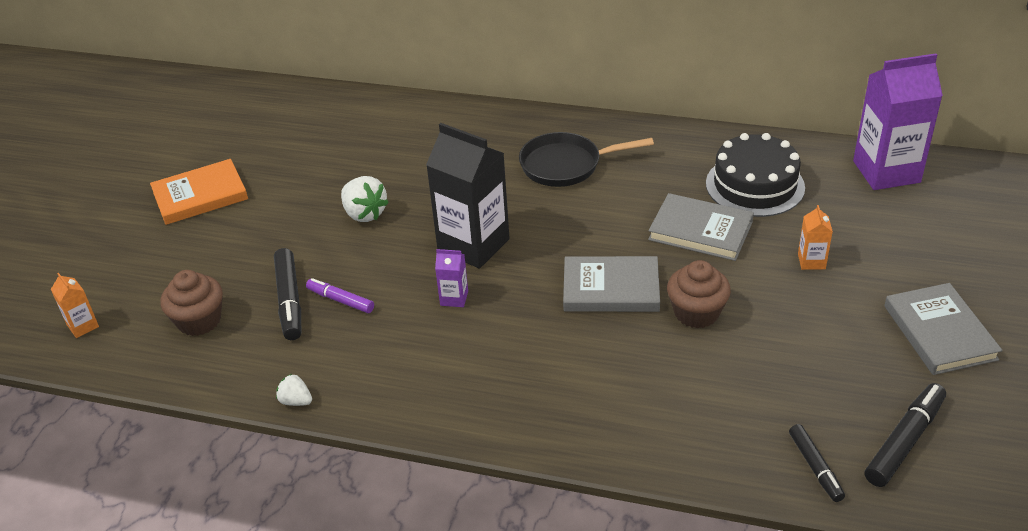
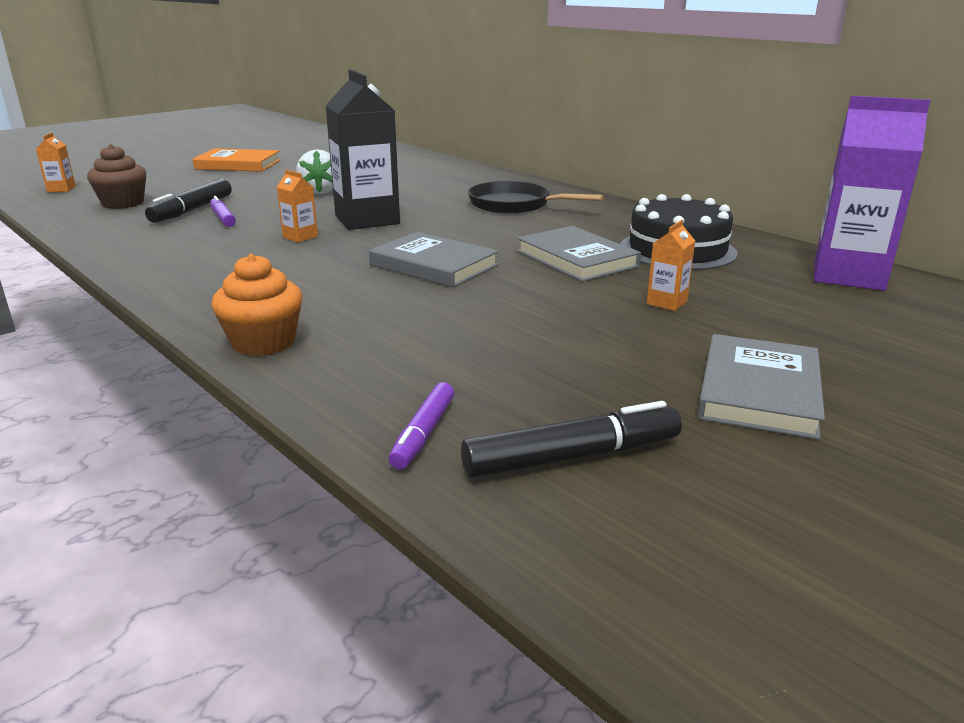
camera: 30 degrees right, 15 degrees down
white strawberry [276,374,312,406] -> none
purple carton [435,249,468,307] -> orange carton [277,170,318,242]
brown cupcake [667,260,731,328] -> none
black marker [789,424,845,502] -> purple marker [388,382,455,469]
none -> orange cupcake [211,254,303,356]

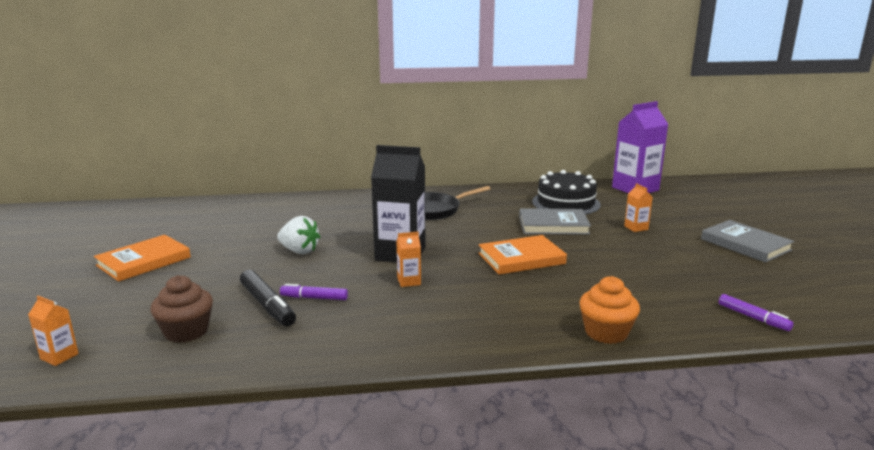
camera: 55 degrees left, 5 degrees down
grey book [369,232,499,287] -> orange book [478,235,567,275]
black marker [461,401,682,478] -> none

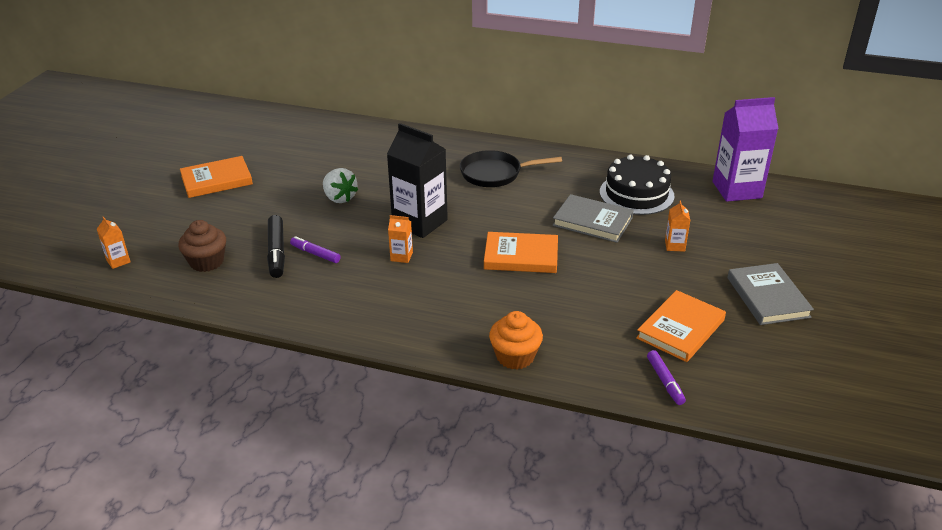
camera: 25 degrees right, 15 degrees up
none -> orange book [636,290,726,362]

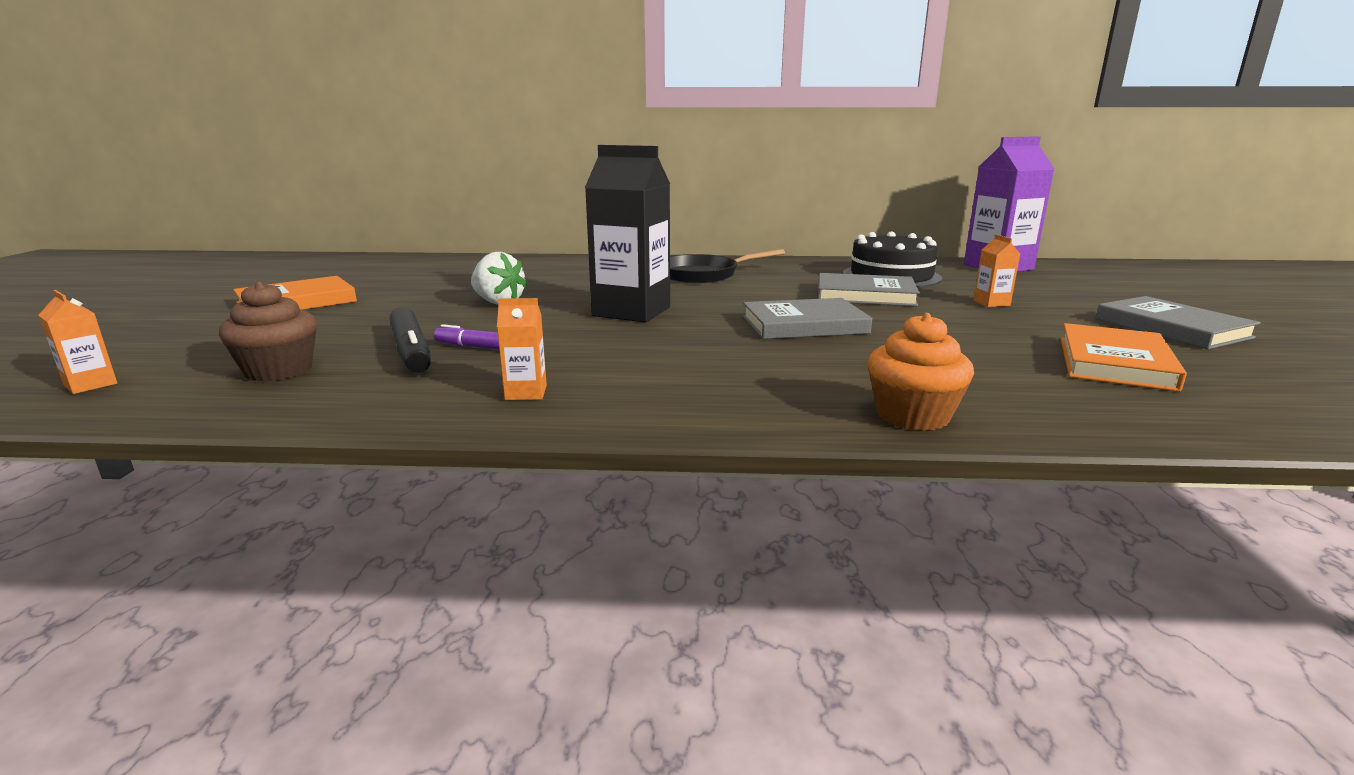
camera: 15 degrees left, 15 degrees down
orange carton [388,215,413,263] -> orange carton moved to [497,298,547,400]
orange book [484,232,558,273] -> grey book [742,298,872,339]
purple marker [647,350,686,405] -> none

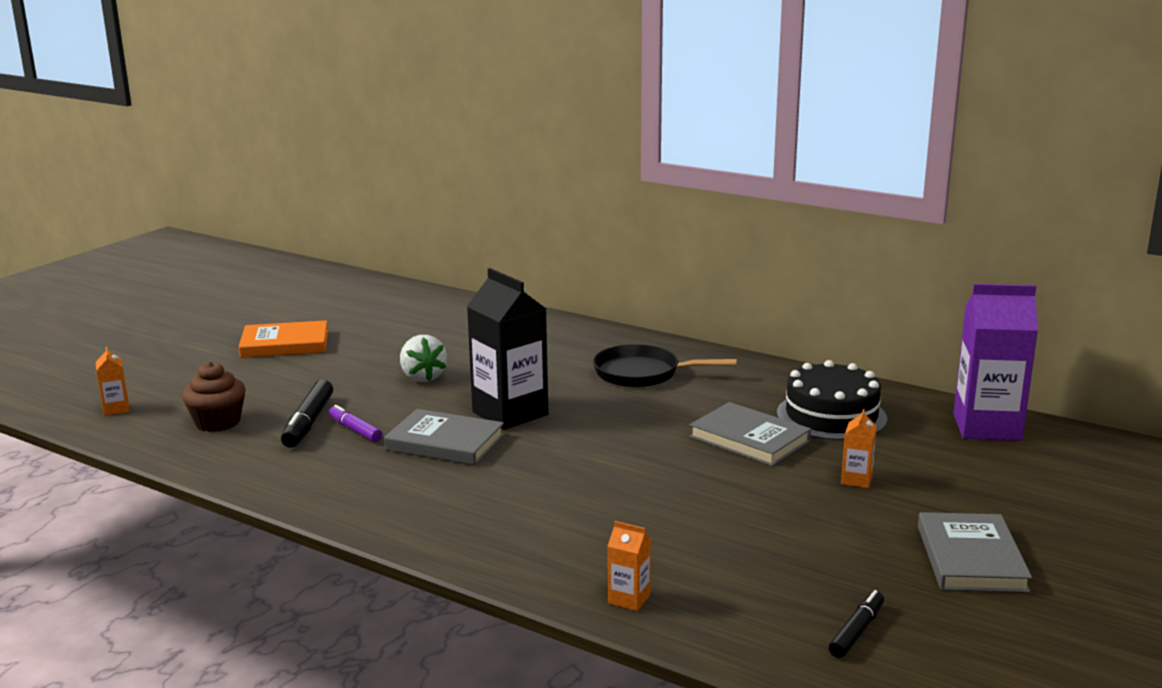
camera: 30 degrees right, 0 degrees up
orange carton [497,298,547,400] -> orange carton moved to [608,521,651,611]
grey book [742,298,872,339] -> grey book moved to [384,409,504,465]
orange cupcake [868,313,974,431] -> none
orange book [1060,323,1187,392] -> none
none -> black marker [829,590,884,658]

